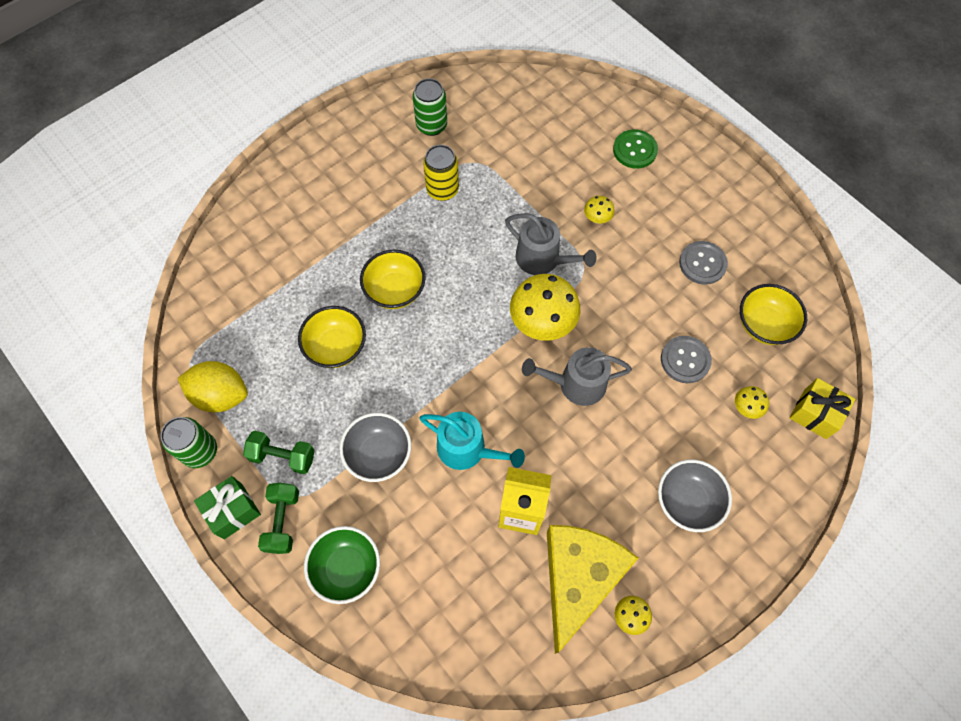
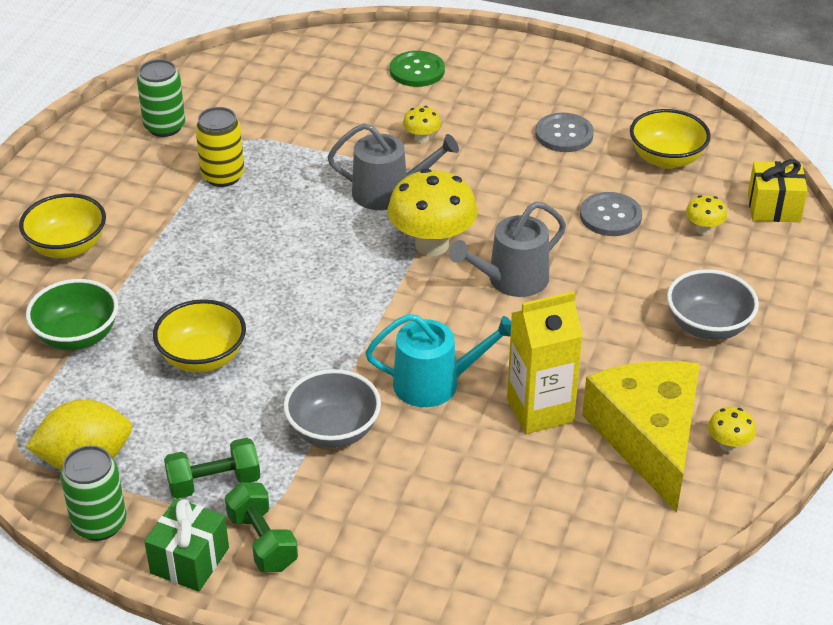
camera: 30 degrees left, 25 degrees down
green bowl [304,526,380,604] -> green bowl moved to [26,279,118,350]
yellow bowl [360,250,426,309] -> yellow bowl moved to [19,193,106,258]

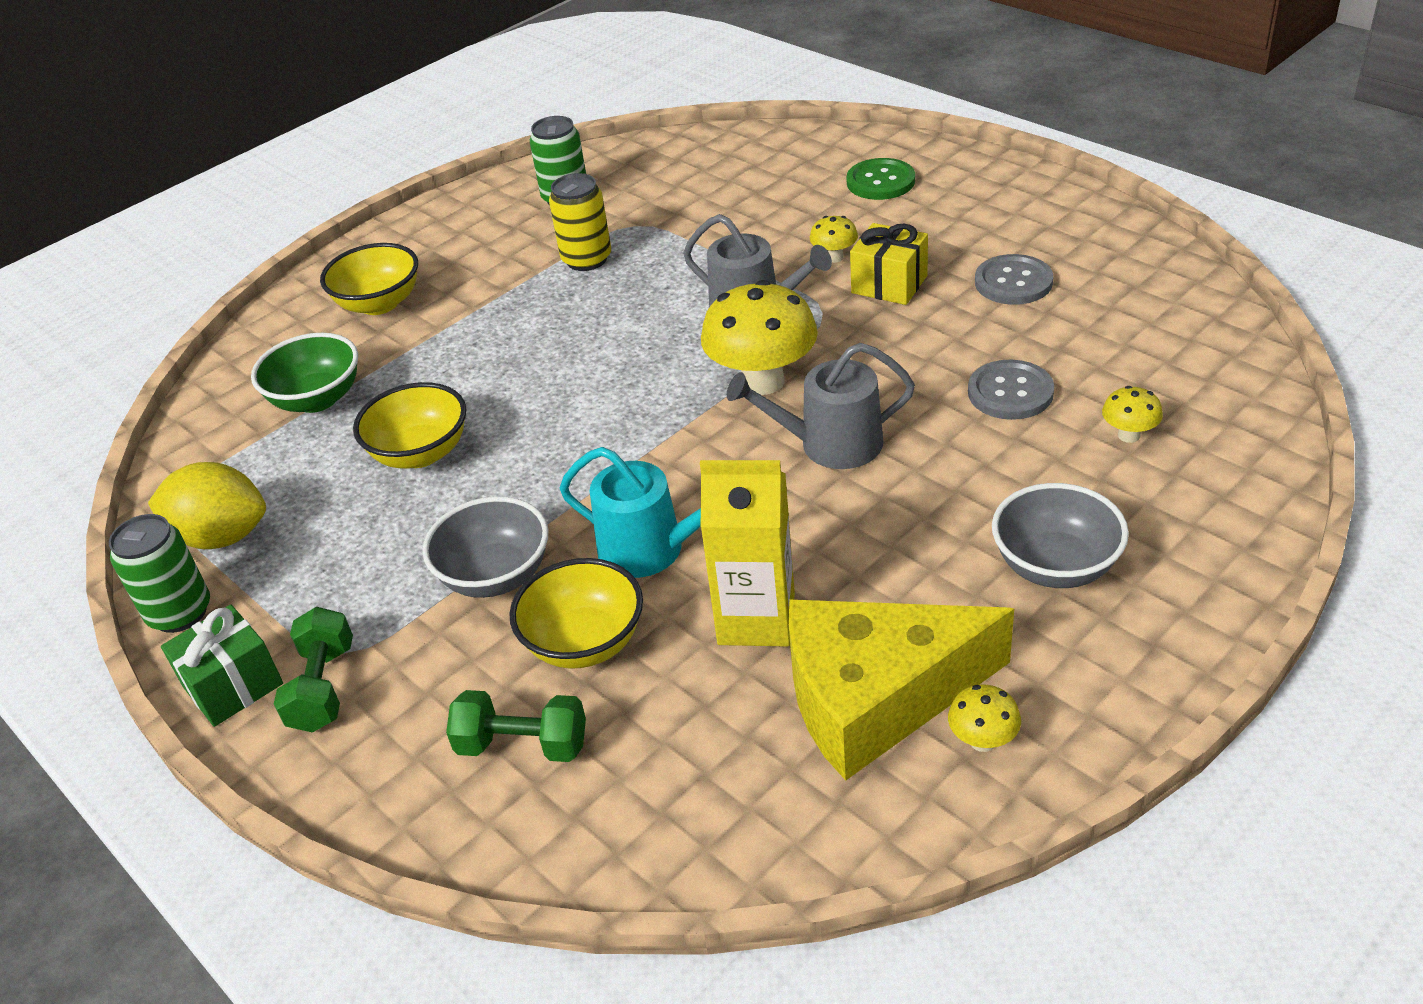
camera: 30 degrees right, 0 degrees up
green dumbbell [164,438,261,498] -> green dumbbell moved to [446,690,586,762]
yellow cheese [582,361,700,513] -> yellow cheese turned 120 degrees counterclockwise [789,599,1014,780]
yellow bowl [630,109,711,169] -> yellow bowl moved to [509,558,643,669]
yellow gift [748,159,808,222] -> yellow gift moved to [850,223,928,305]

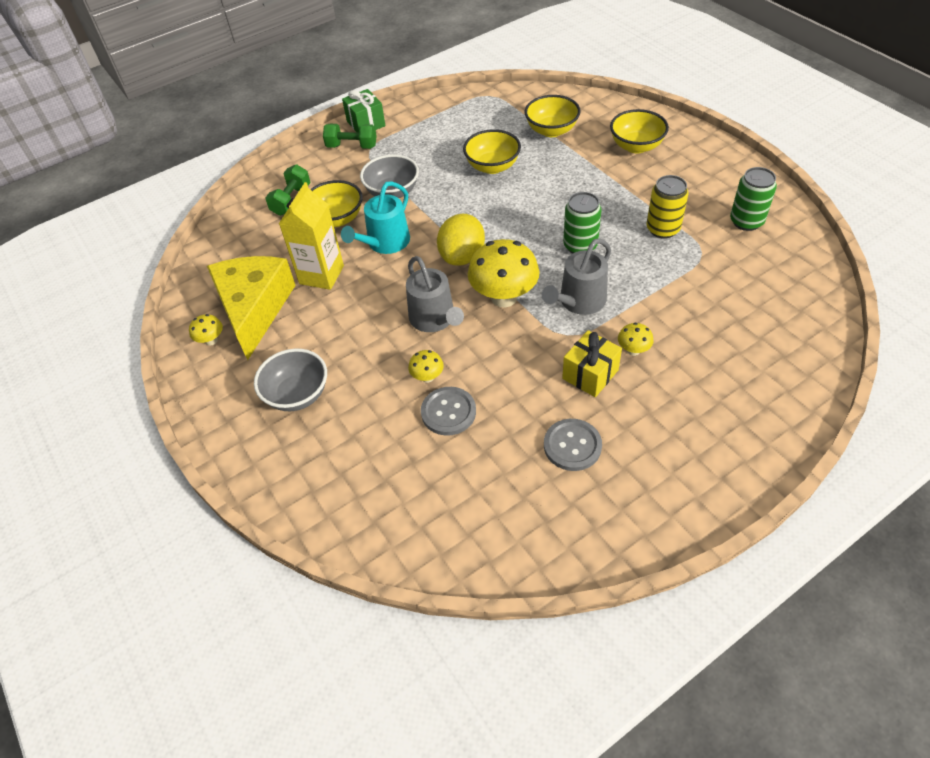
camera: 100 degrees right, 10 degrees up
green can [109,514,210,633] -> green can moved to [563,192,601,253]
yellow lemon [148,462,266,549] -> yellow lemon moved to [437,214,485,266]
green bowl [251,333,358,413] -> yellow bowl [525,95,581,137]
grey watering can [727,343,915,469] -> grey watering can turned 150 degrees clockwise [406,256,464,332]
green button [846,158,915,200] -> none
yellow mushroom [1102,386,1163,443] -> yellow mushroom moved to [408,350,444,383]

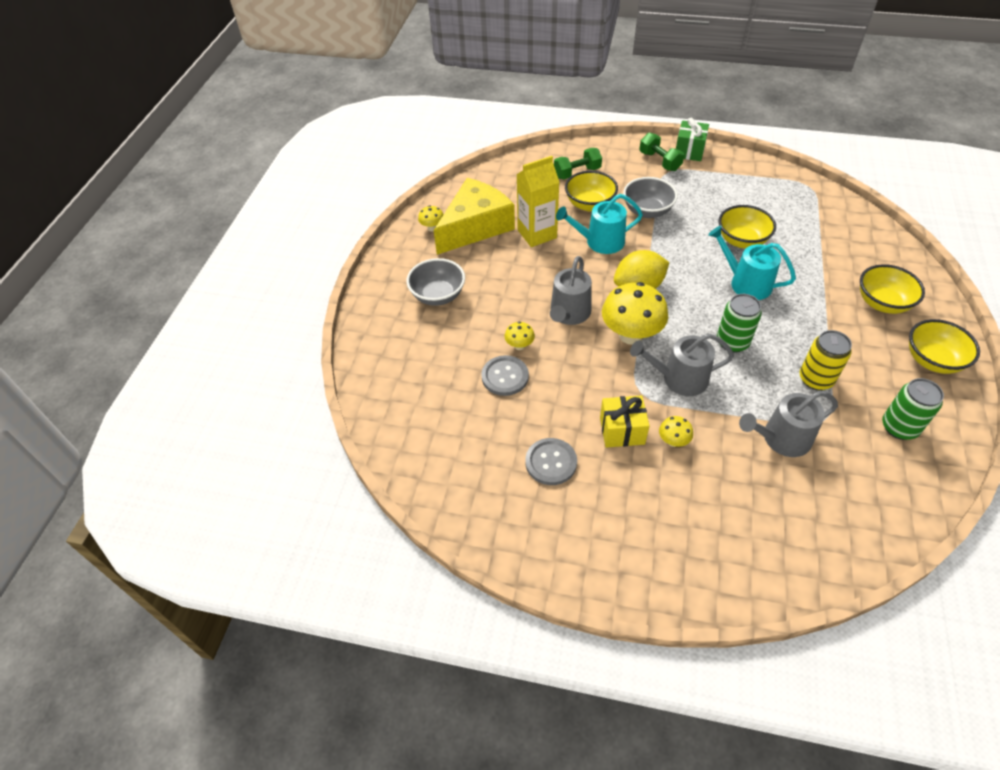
camera: 45 degrees right, 0 degrees up
yellow bowl [525,95,581,137] -> yellow bowl moved to [909,319,980,374]
none -> turquoise watering can [708,226,796,300]
none -> grey watering can [739,391,838,457]

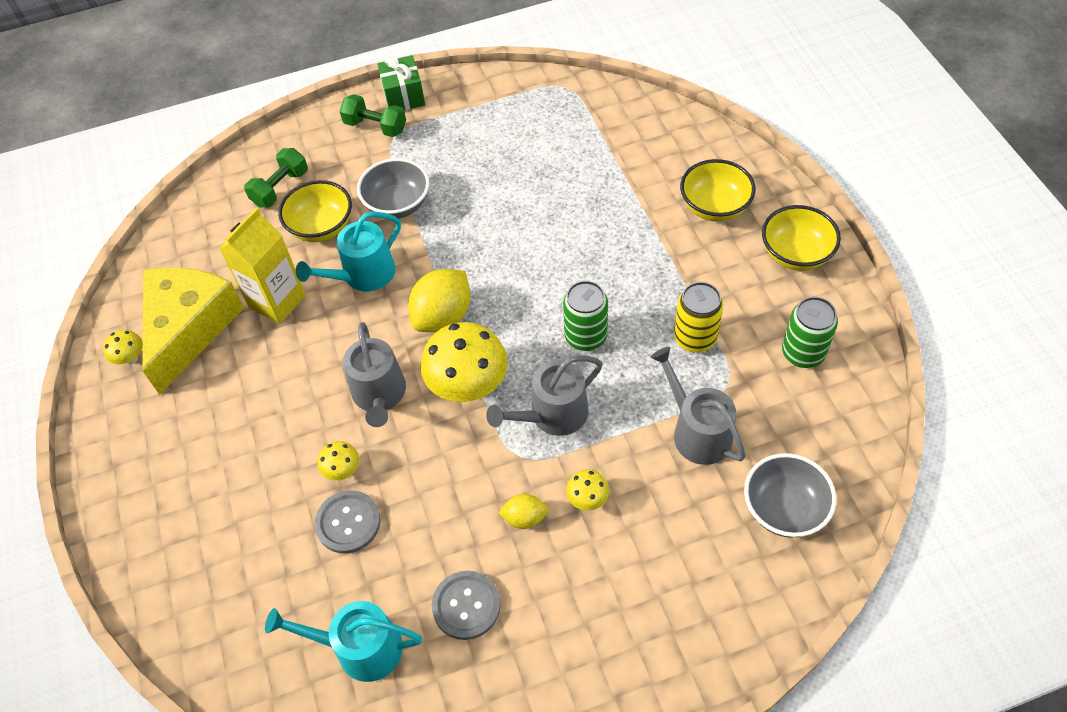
camera: 30 degrees left, 5 degrees up
grey bowl [406,258,465,306] -> grey bowl moved to [744,453,836,538]
yellow gift [600,395,649,448] -> yellow lemon [498,494,548,529]
turquoise watering can [708,226,796,300] -> turquoise watering can moved to [265,601,422,682]
yellow bowl [719,205,776,248] -> none
grey watering can [739,391,838,457] -> grey watering can turned 105 degrees clockwise [651,347,746,465]

